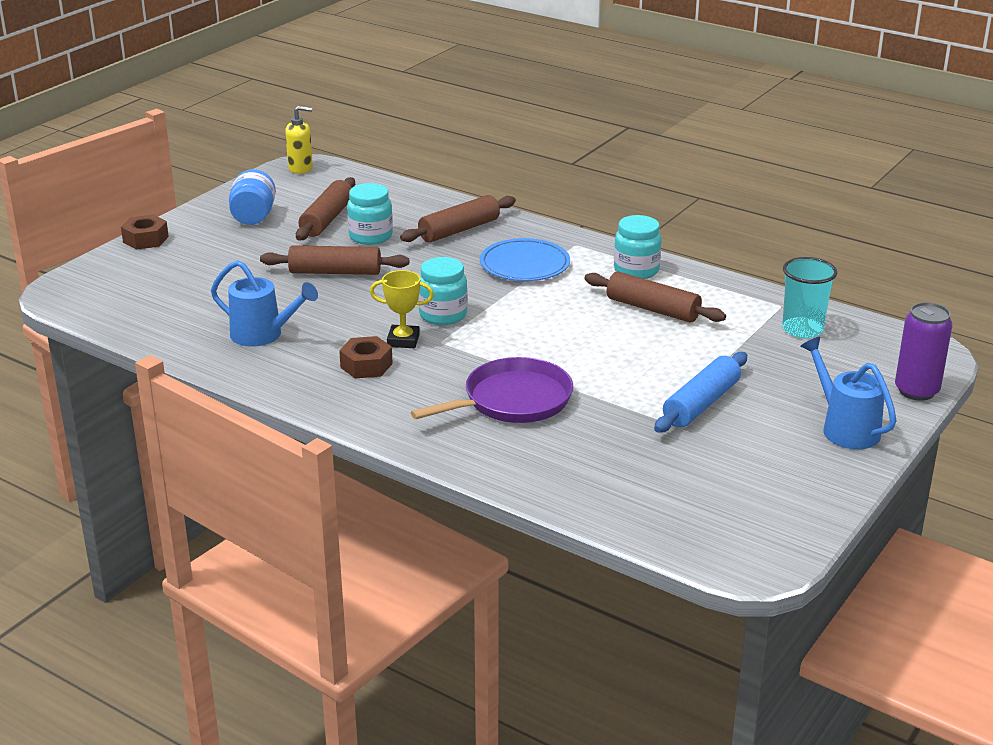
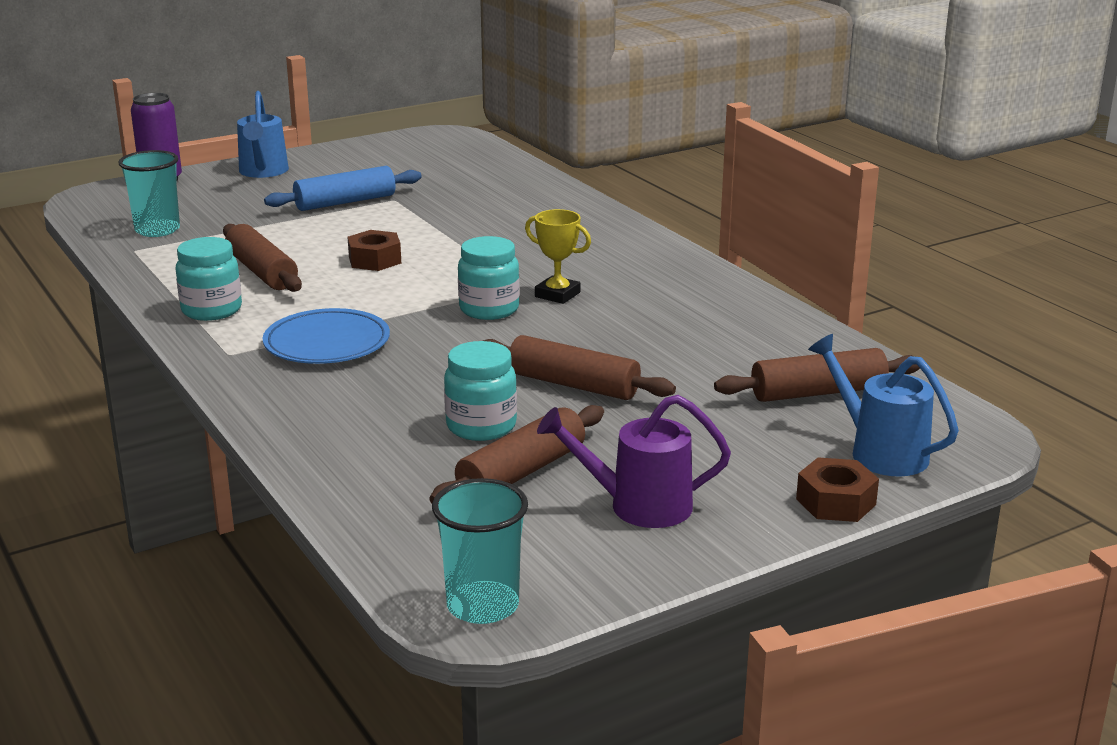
camera: 155 degrees left, 5 degrees down
blue watering can [211,260,318,347] -> blue watering can moved to [808,334,959,476]
blue jar [229,169,276,225] -> purple watering can [537,395,731,528]
yellow soap dispenser [285,106,313,174] -> turquoise cup [432,478,528,624]
brown nut [339,336,393,378] -> brown nut moved to [348,230,401,271]
brown rolling pin [400,195,516,242] -> brown rolling pin moved to [714,348,920,402]
purple pan [411,357,573,423] -> none

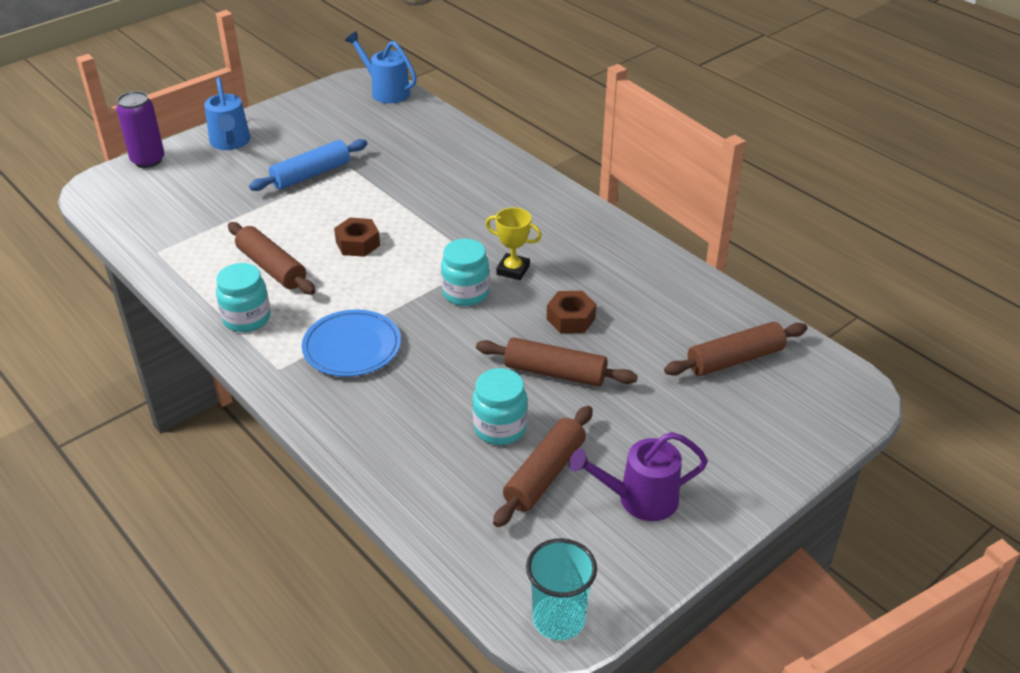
camera: 10 degrees left, 15 degrees up
turquoise cup [118,150,180,237] -> none
brown nut [796,457,879,522] -> brown nut moved to [547,291,596,333]
blue watering can [808,334,959,476] -> blue watering can moved to [345,32,417,103]

